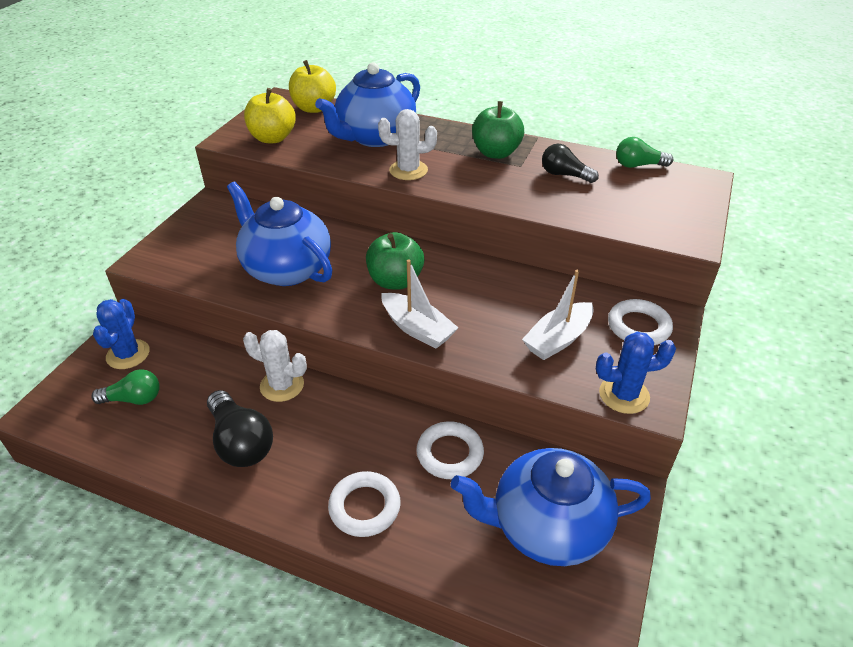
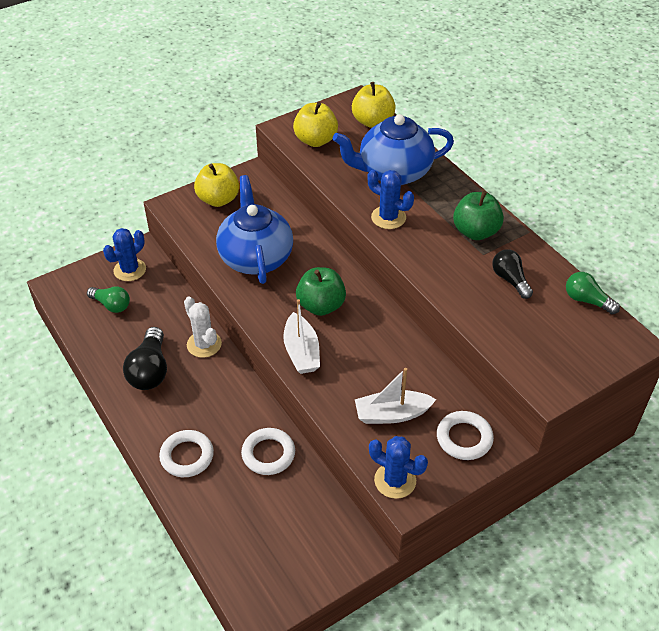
camera: 35 degrees right, 5 degrees up
white cactus [378,109,437,180] -> blue cactus [367,170,414,229]
blue teapot [451,448,651,566] -> none
none -> yellow apple [194,163,239,207]

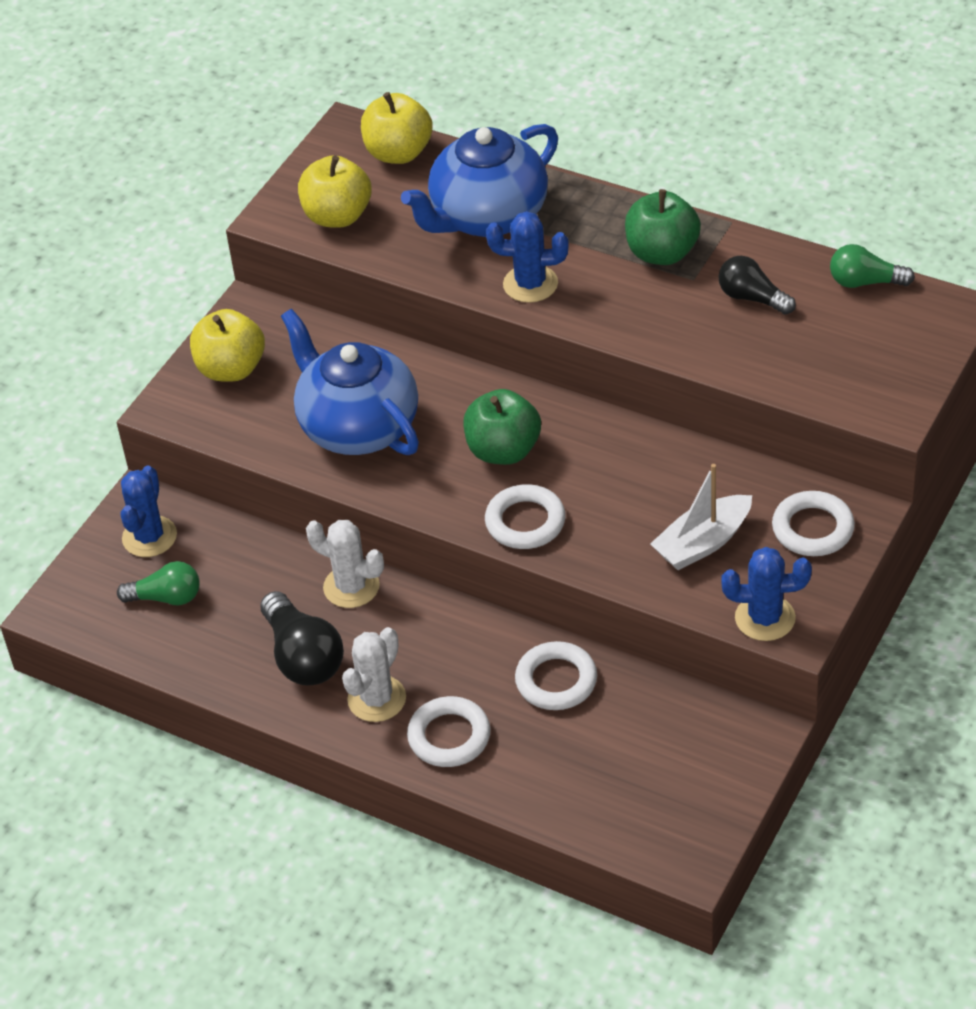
camera: 25 degrees left, 0 degrees up
white boat [283,299,320,374] -> white ring [485,484,565,549]
none -> white cactus [342,627,406,722]

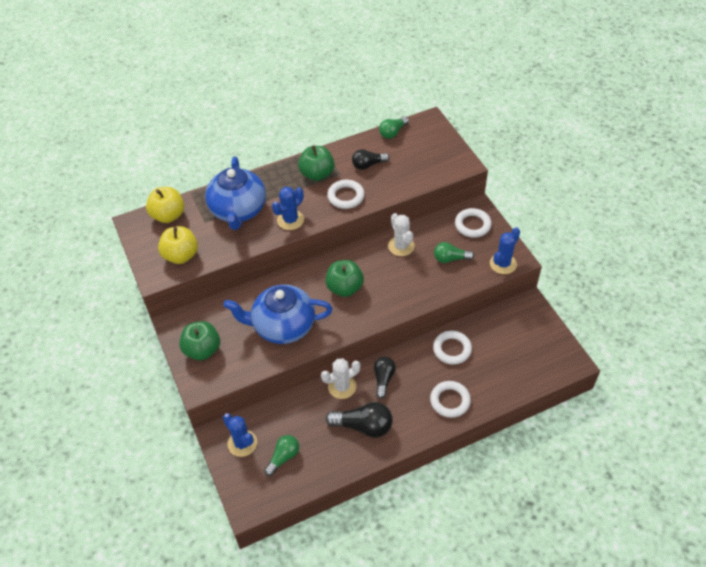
camera: 55 degrees left, 5 degrees up
yellow apple [190,309,265,382] -> green apple [179,321,220,360]
white cactus [342,627,406,722] -> white cactus moved to [388,213,415,256]
white ring [485,484,565,549] -> white ring moved to [327,180,365,209]
white boat [650,464,752,570] -> green light bulb [434,242,474,263]
none -> black light bulb [374,357,396,399]

